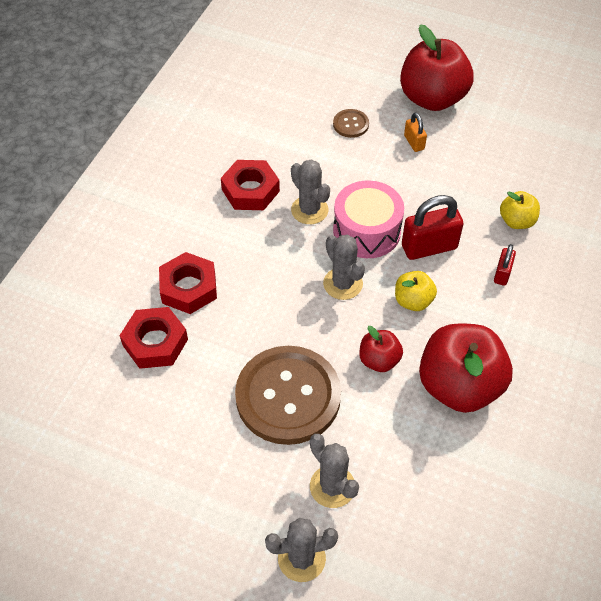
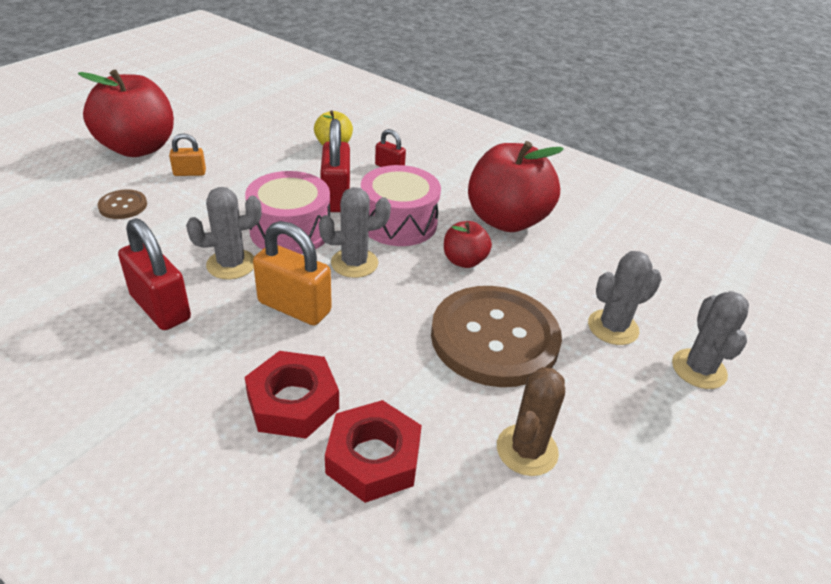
camera: 80 degrees left, 15 degrees down
red nut [221,160,280,210] -> red padlock [118,218,191,330]
yellow apple [395,271,437,311] -> pink drum [361,165,441,246]
none -> orange padlock [253,221,332,325]
none -> brown cactus [497,367,565,476]

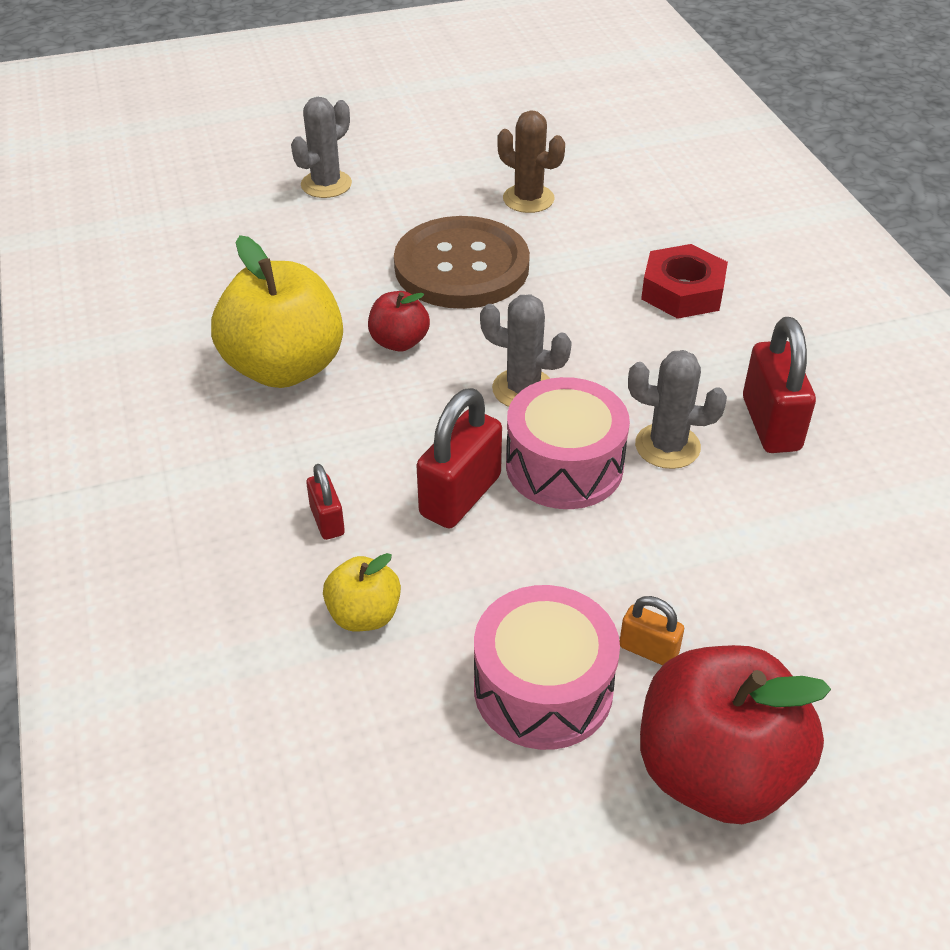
camera: 140 degrees left, 5 degrees up
brown button [98,189,147,219] -> none
orange padlock [253,221,332,325] -> none
red nut [325,400,422,503] -> none
pink drum [361,165,441,246] -> pink drum moved to [474,585,620,750]
red apple [468,141,564,232] -> yellow apple [211,235,343,388]
brown cactus [497,367,565,476] -> brown cactus turned 60 degrees clockwise [497,110,565,213]
grey cactus [588,251,662,345] -> none

